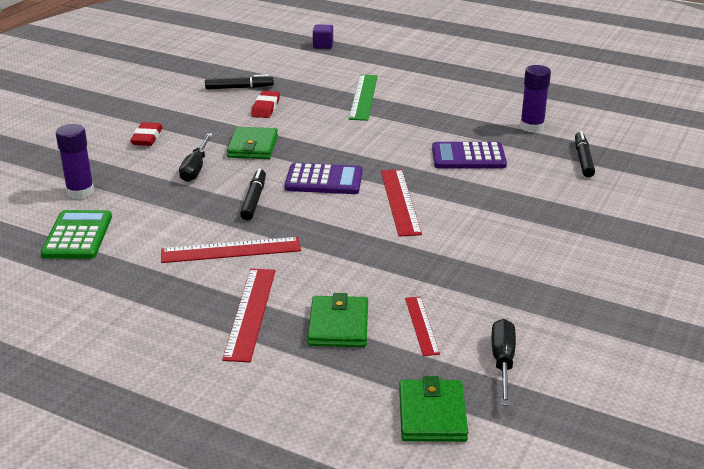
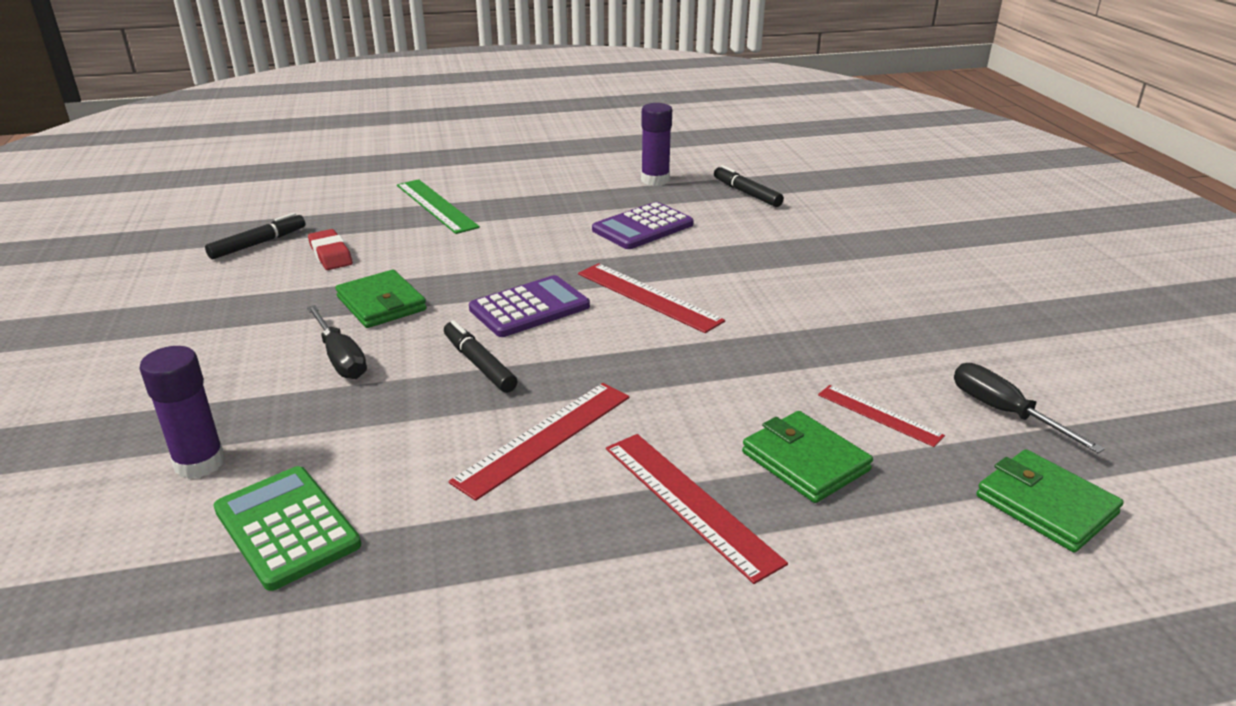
camera: 40 degrees left, 0 degrees up
red eraser [130,122,162,146] -> none
purple cube [313,24,333,49] -> none

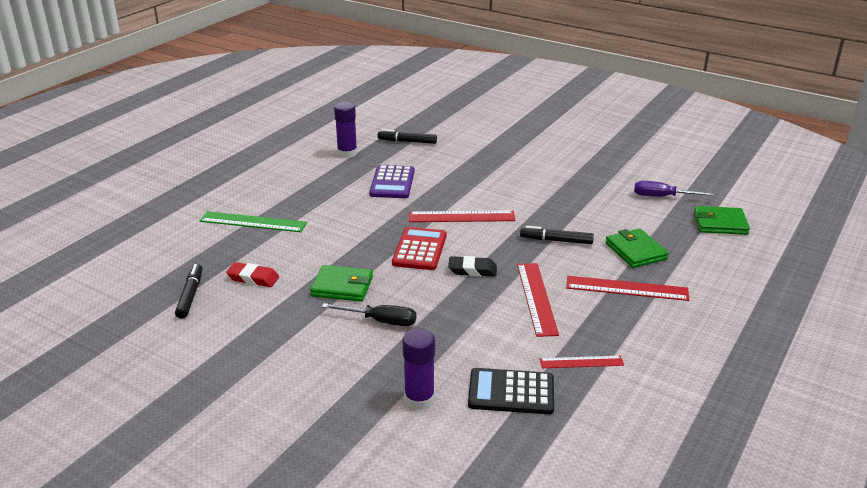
camera: 45 degrees left, 0 degrees up
green calculator [214,466,361,591] -> black calculator [468,368,554,414]
black marker [444,320,518,393] -> black marker moved to [520,226,594,244]
purple calculator [469,275,590,337] -> red calculator [392,227,447,270]
green wallet [742,411,873,503] -> green wallet turned 60 degrees clockwise [605,228,669,268]
red ruler [818,385,945,447] -> red ruler moved to [540,356,624,368]
black screwdriver [954,363,1105,453] -> purple screwdriver [634,181,715,197]
none -> black eraser [448,256,497,277]

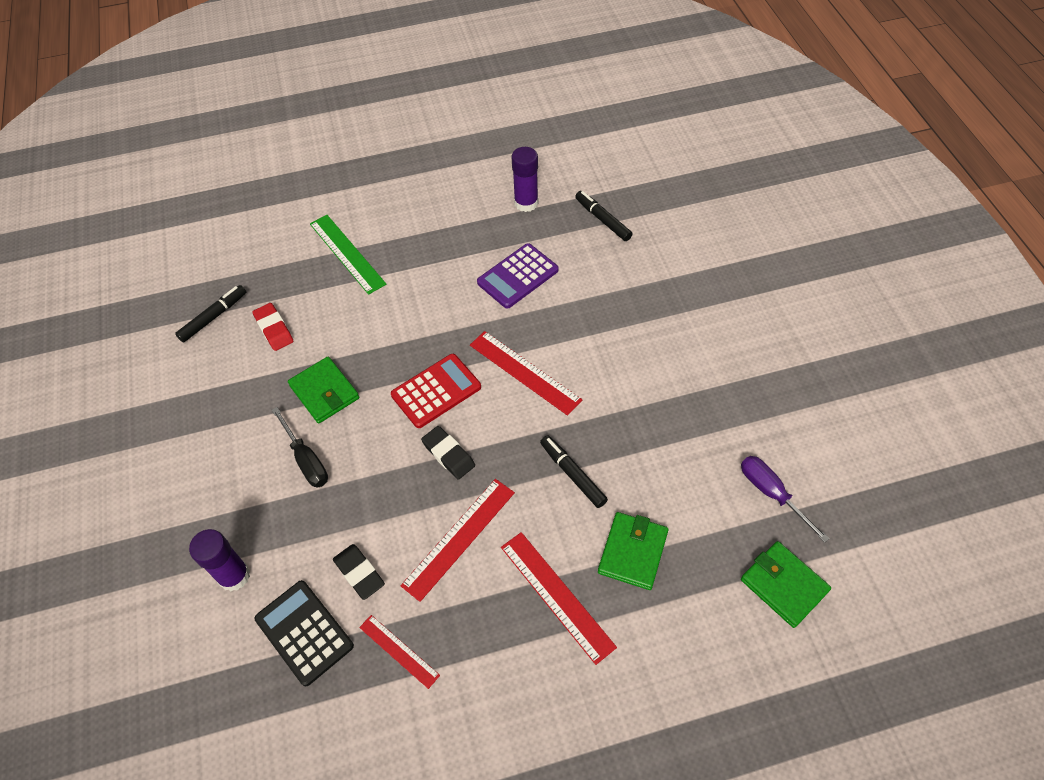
camera: 45 degrees right, 25 degrees up
none -> black eraser [333,544,385,600]

